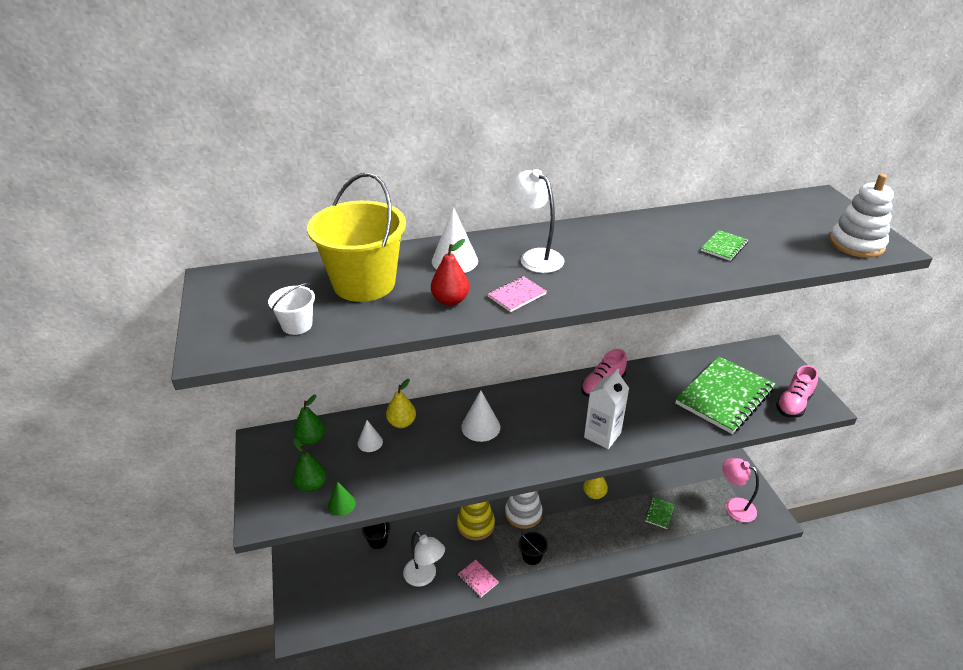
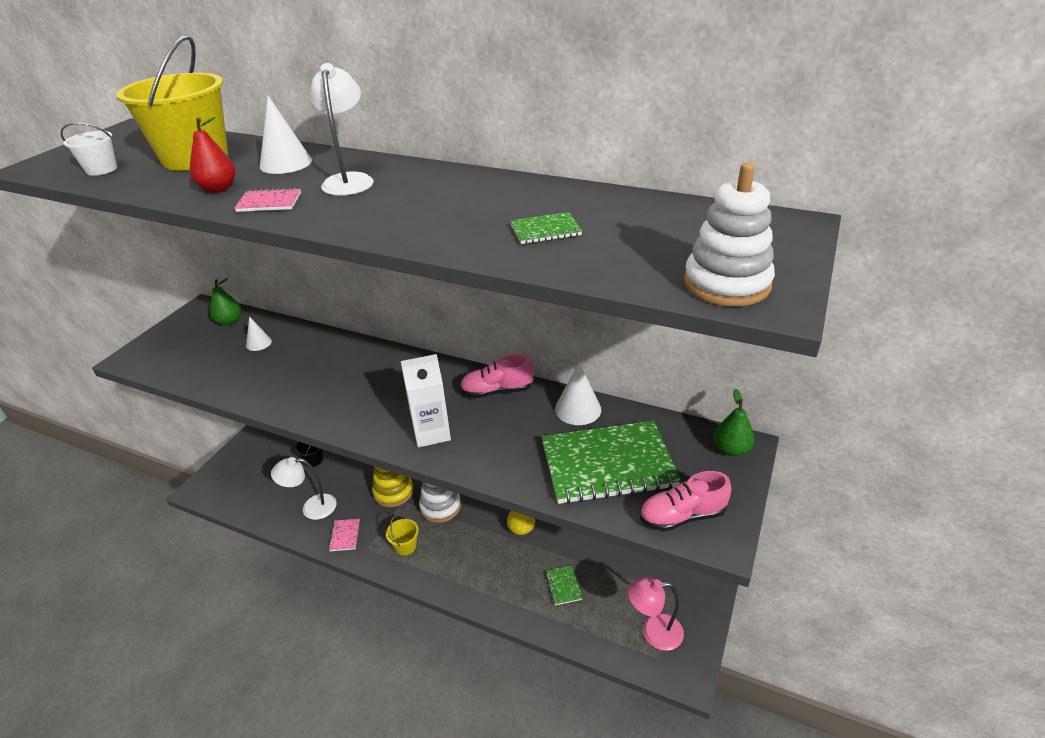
camera: 40 degrees right, 0 degrees up
green pear [293,439,327,492] -> green pear moved to [714,389,754,456]
green cone [328,481,356,516] -> none
yellow pear [386,379,416,428] -> none
white lamp [403,531,445,587] -> white lamp turned 90 degrees clockwise [271,457,337,520]
white cone [461,390,500,442] -> white cone moved to [555,363,601,425]
black bucket [519,532,548,565] -> yellow bucket [386,516,419,555]
green notebook [645,497,675,529] -> green notebook turned 75 degrees counterclockwise [545,565,582,605]
pink lamp [722,458,759,522] -> pink lamp turned 75 degrees counterclockwise [627,577,684,651]

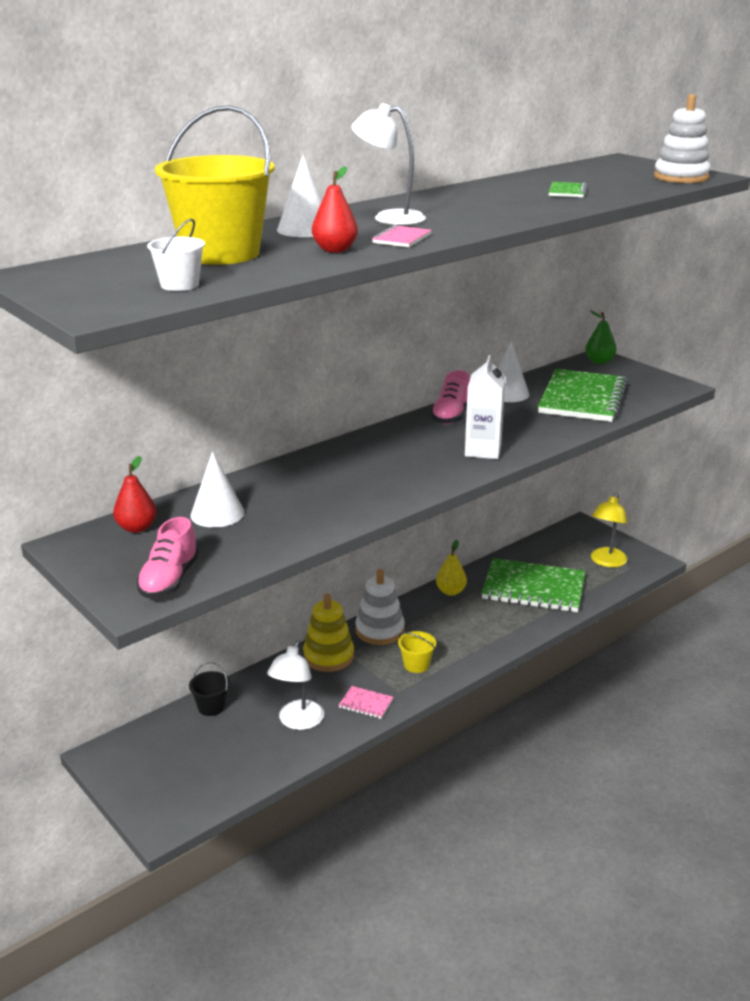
camera: 65 degrees left, 10 degrees down
green pear [210,278,241,326] -> red pear [113,456,156,533]
white cone [246,317,272,351] -> white cone [190,451,245,527], size x1.59
green notebook [545,565,582,605] -> green notebook [482,558,585,612], size x2.42
pink lamp [627,577,684,651] -> yellow lamp [591,493,628,567]
pink shoe [640,471,732,531] -> pink shoe moved to [136,517,199,598]

